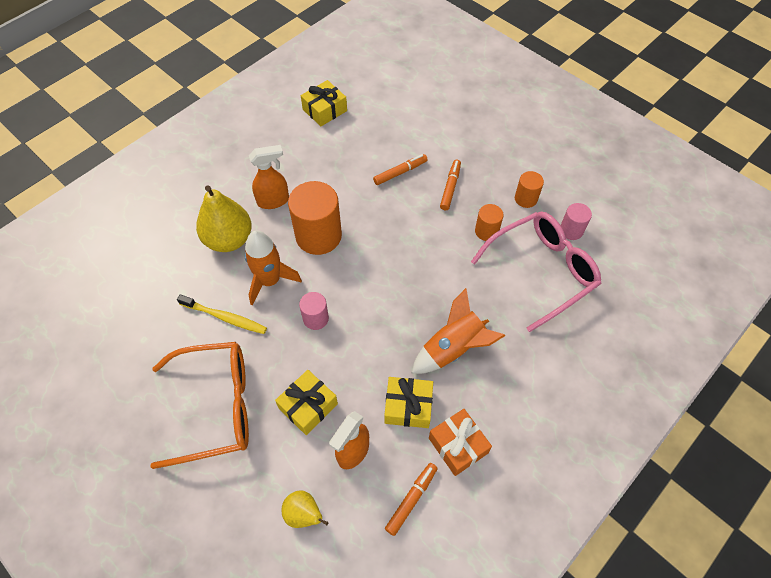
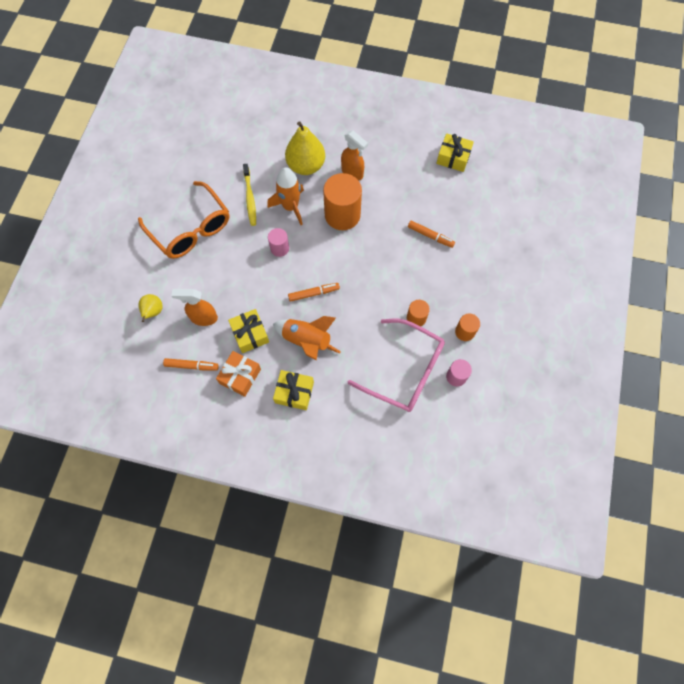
camera: 60 degrees right, 10 degrees up
yellow gift [275,370,338,435] -> yellow gift moved to [273,370,314,410]
orange marker [440,160,461,210] -> orange marker moved to [288,283,340,302]

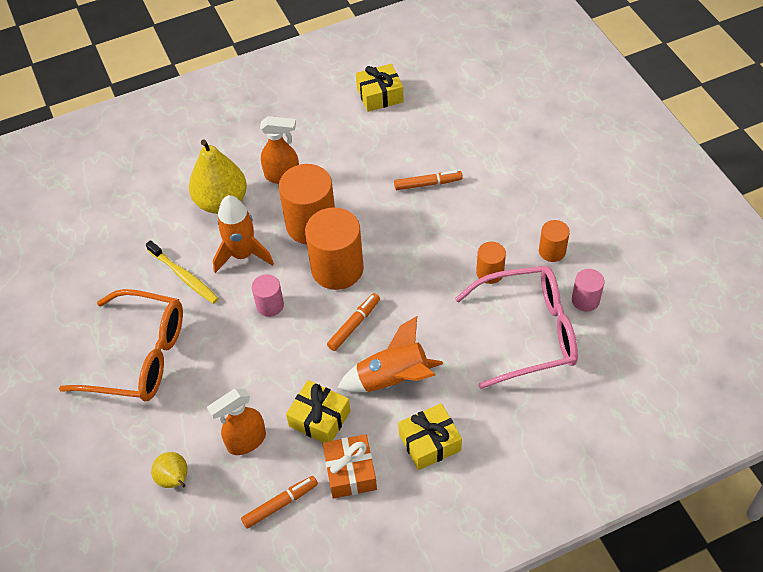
camera: 35 degrees left, 15 degrees down
none -> orange cylinder [305,207,364,290]

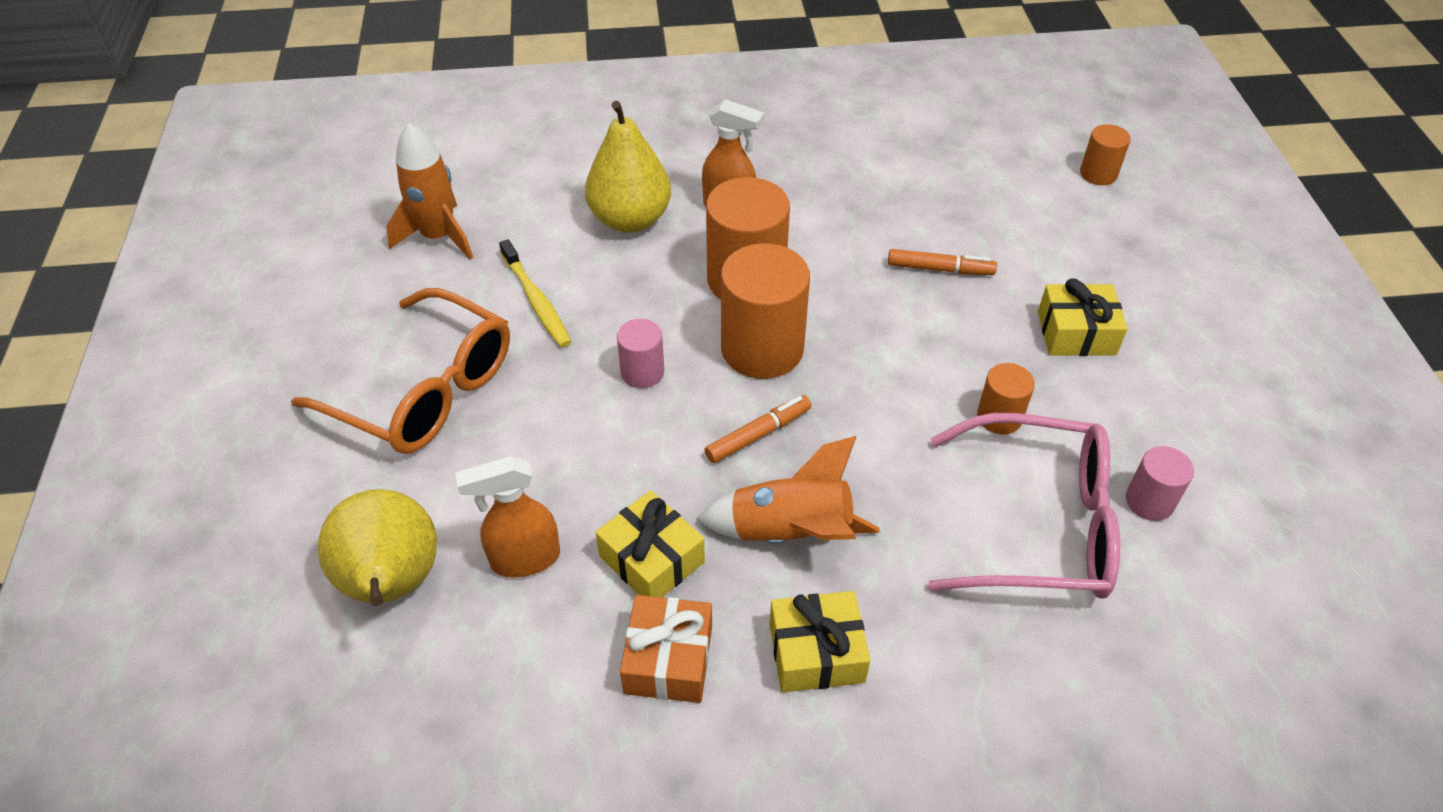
camera: 15 degrees right, 5 degrees down
yellow pear [151,452,188,488] -> yellow pear [318,489,437,606], size x1.87
orange rocket [213,195,274,273] -> orange rocket moved to [386,123,473,260]
orange marker [241,476,318,529] -> none
yellow gift [356,64,404,112] -> yellow gift moved to [1038,278,1128,356]
orange cylinder [539,220,570,262] -> orange cylinder moved to [1080,124,1131,185]

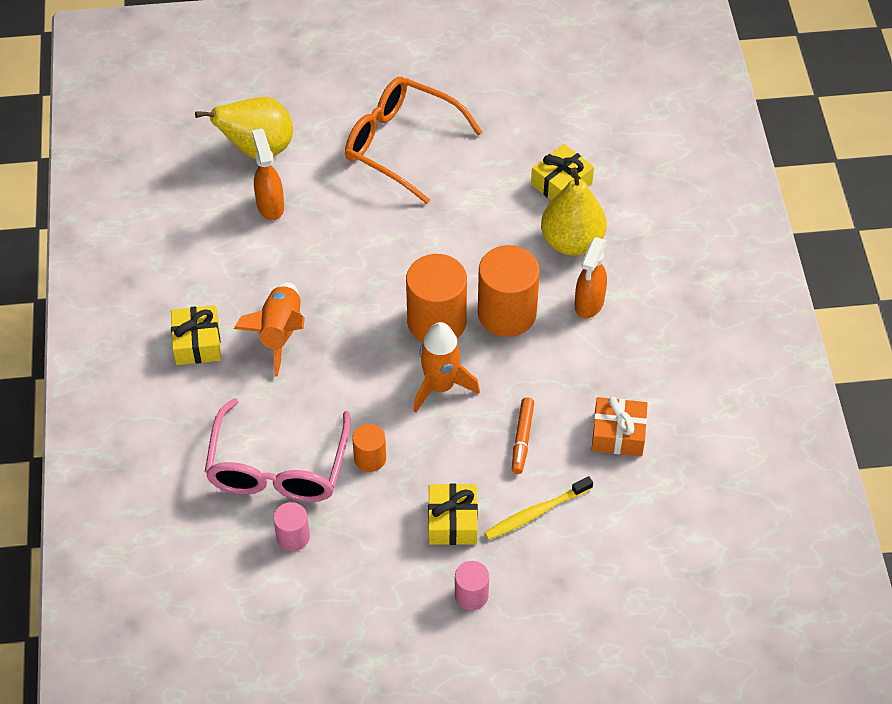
camera: 90 degrees right, 5 degrees up
orange glasses [291,288,510,454] -> orange glasses turned 90 degrees clockwise [345,77,483,204]
orange rocket [386,123,473,260] -> orange rocket moved to [413,322,480,413]
yellow toothbrush [499,239,571,347] -> yellow toothbrush moved to [484,476,593,540]
yellow gift [595,490,705,598] -> yellow gift moved to [531,144,594,201]
pink cylinder [617,319,664,388] -> pink cylinder moved to [455,561,489,610]
orange gift [620,595,712,703] -> orange gift moved to [592,397,648,456]
orange marker [705,395,811,463] -> none
orange cylinder [1080,124,1131,185] -> none

